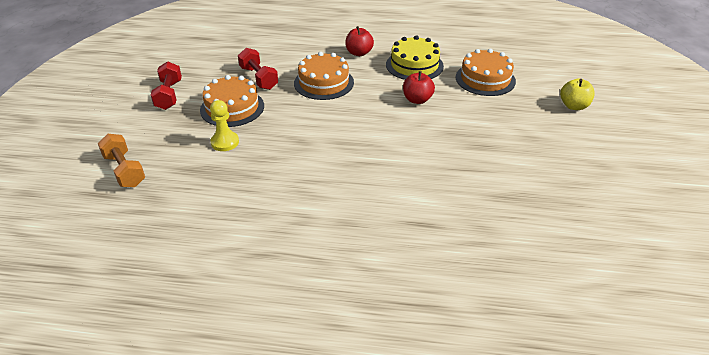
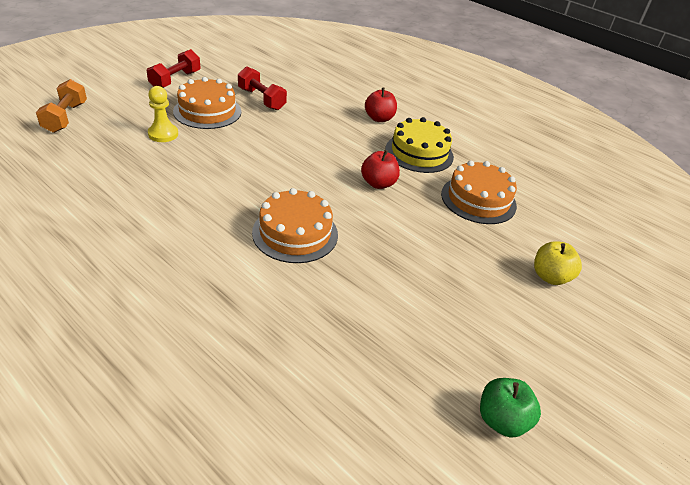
camera: 30 degrees right, 0 degrees up
red dumbbell [238,48,278,90] -> red dumbbell turned 45 degrees counterclockwise [238,66,287,110]
orange cake [294,52,354,100] -> orange cake moved to [252,188,338,263]
none -> green apple [480,378,541,438]

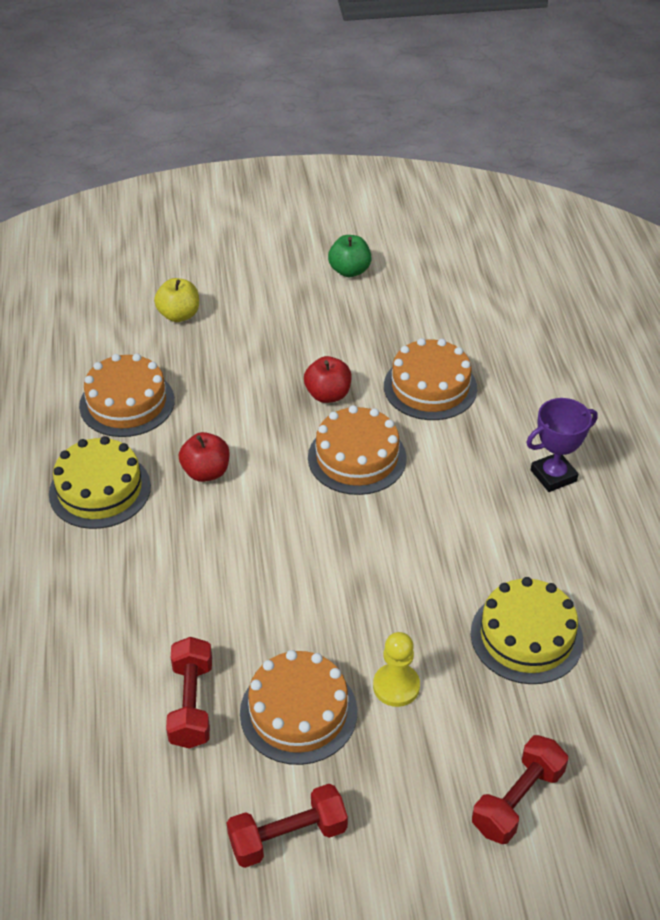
camera: 135 degrees left, 5 degrees up
orange dumbbell [36,79,87,133] -> red dumbbell [472,735,568,844]
red apple [365,88,397,122] -> red apple moved to [304,356,352,403]
none -> orange cake [384,338,477,420]
none -> yellow cake [471,577,583,684]
none -> purple trophy [526,398,598,492]

